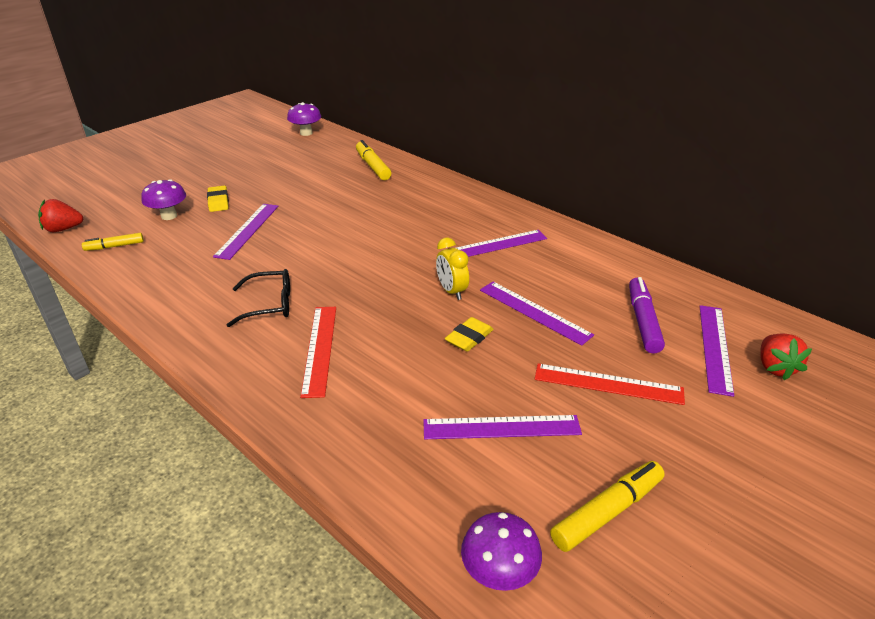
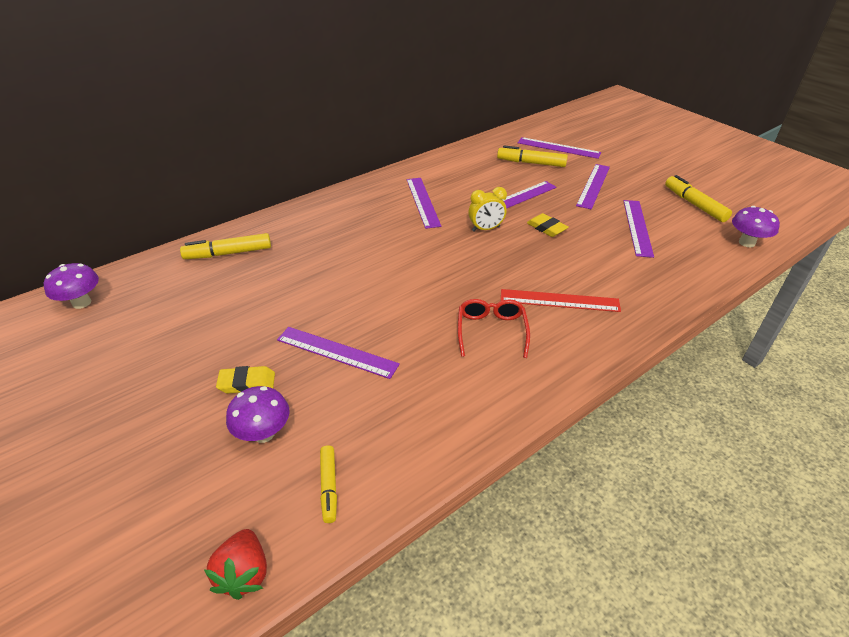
camera: 80 degrees left, 5 degrees up
black glasses [227,269,290,327] -> red glasses [458,299,530,358]
red ruler [535,364,685,405] -> purple ruler [576,164,610,209]
purple marker [629,277,665,354] -> yellow marker [497,146,568,167]
red strawberry [760,334,812,381] -> none

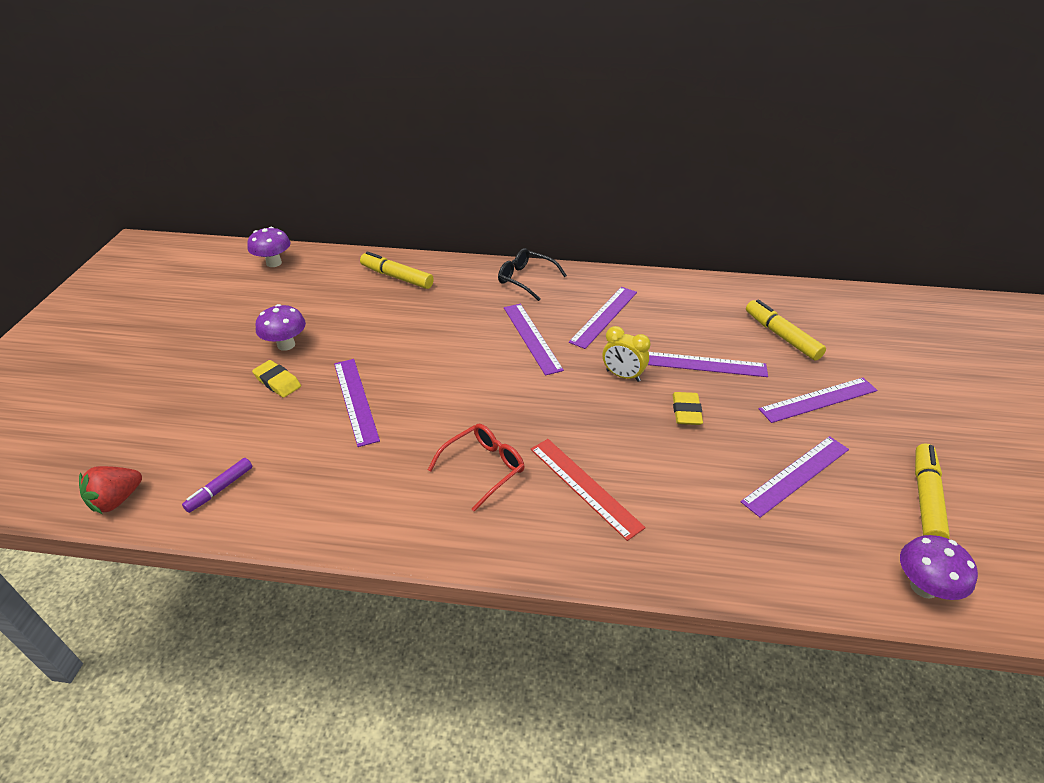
camera: 45 degrees right, 0 degrees up
purple mushroom [226,386,289,443] -> purple mushroom moved to [256,304,306,351]
yellow marker [320,445,337,523] -> purple marker [182,458,253,513]
purple ruler [518,137,601,159] -> purple ruler moved to [504,304,564,376]
none -> black glasses [498,248,567,301]

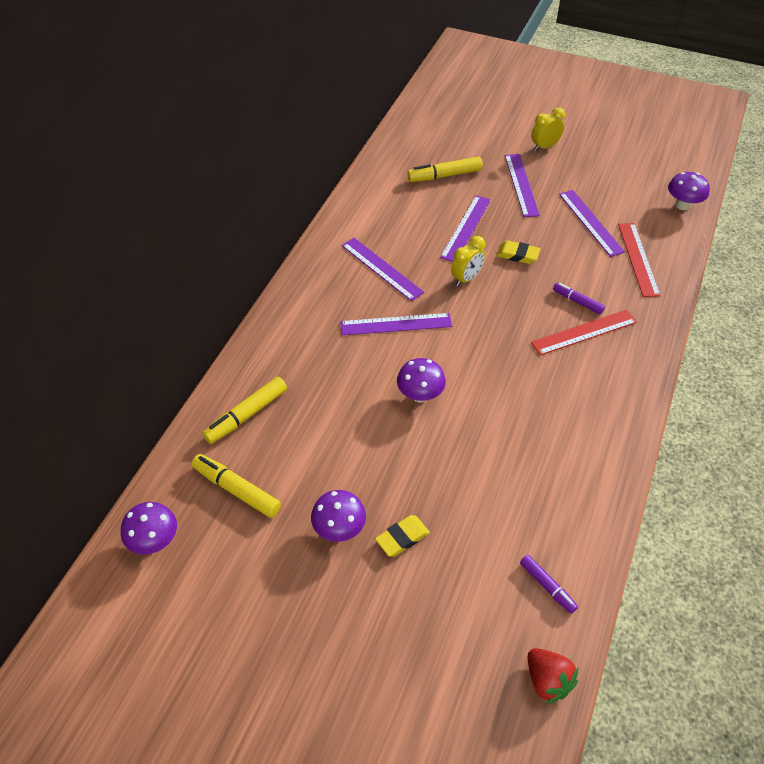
camera: 75 degrees left, 10 degrees up
purple ruler [334,359,380,447] -> none
red glasses [428,424,524,512] -> none
black glasses [498,248,567,301] -> none
yellow marker [915,443,950,539] -> yellow marker moved to [192,454,281,518]
none -> purple mushroom [397,358,446,402]
none -> yellow clock [531,107,565,151]
none -> purple marker [553,283,605,314]
none -> red ruler [618,223,661,297]

